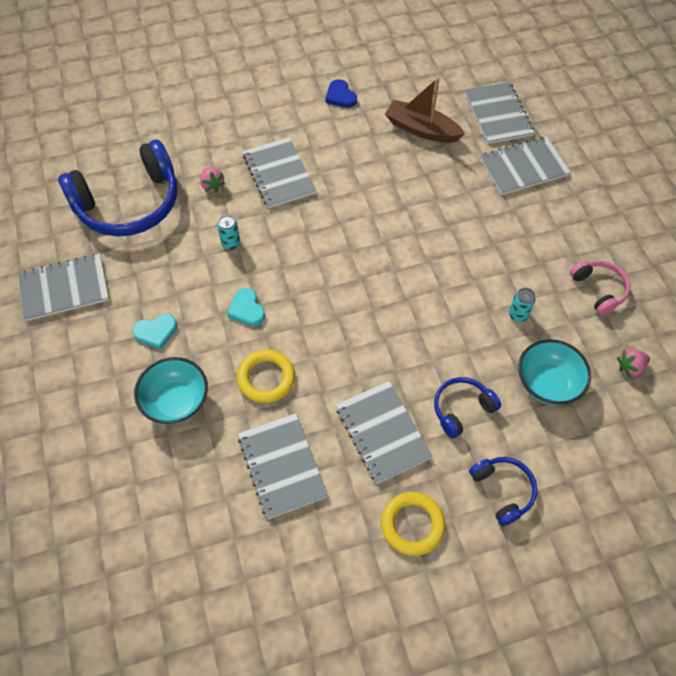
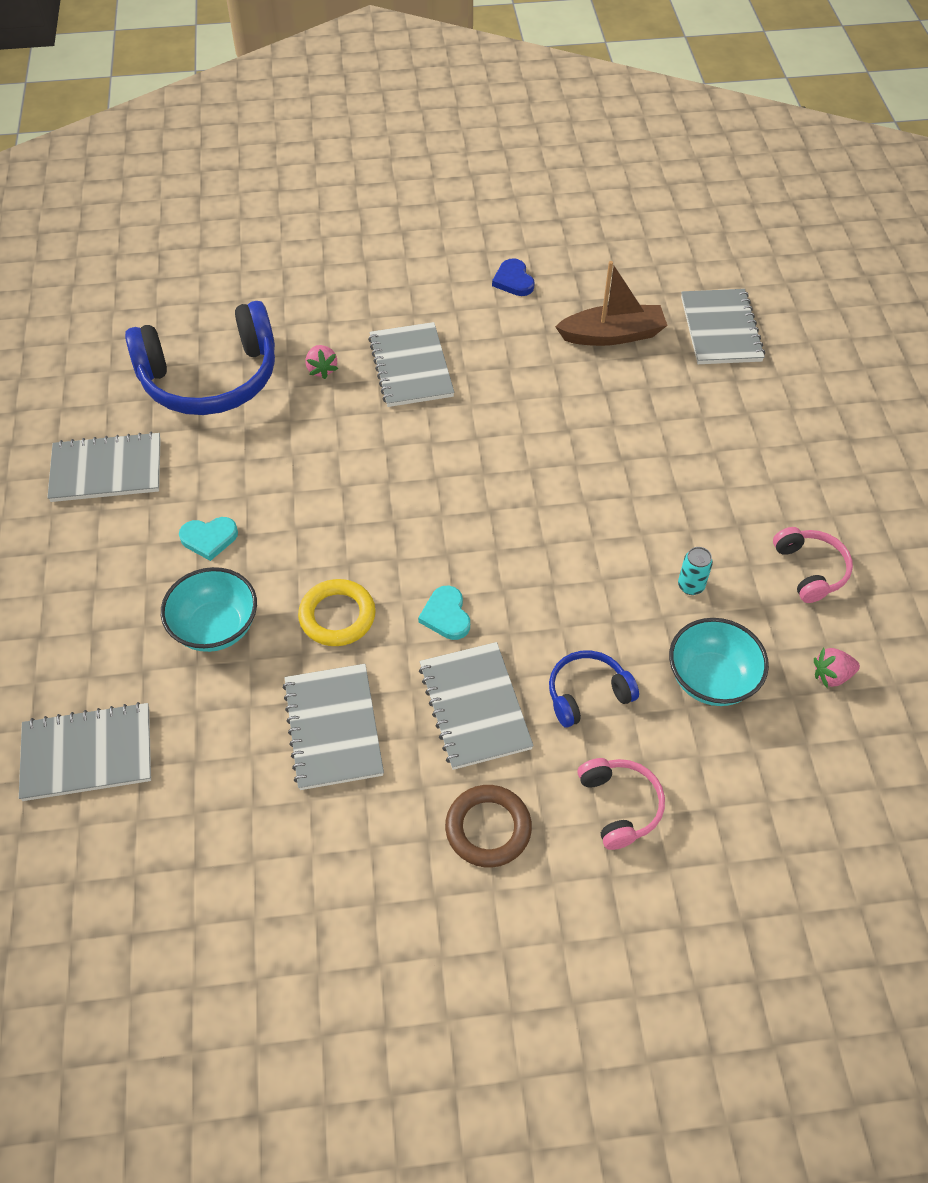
camera: 10 degrees right, 5 degrees down
turquoise can [217,215,240,250] -> none
turquoise heart [227,288,265,326] -> turquoise heart moved to [418,586,470,640]
yellow ring [381,492,445,556] -> brown ring [445,785,532,868]
brown boat [385,77,465,143] -> brown boat turned 135 degrees clockwise [555,261,668,346]
blue headphones [469,457,537,526] -> pink headphones [578,758,665,850]
grey notebook [480,137,571,195] -> grey notebook moved to [19,702,151,801]

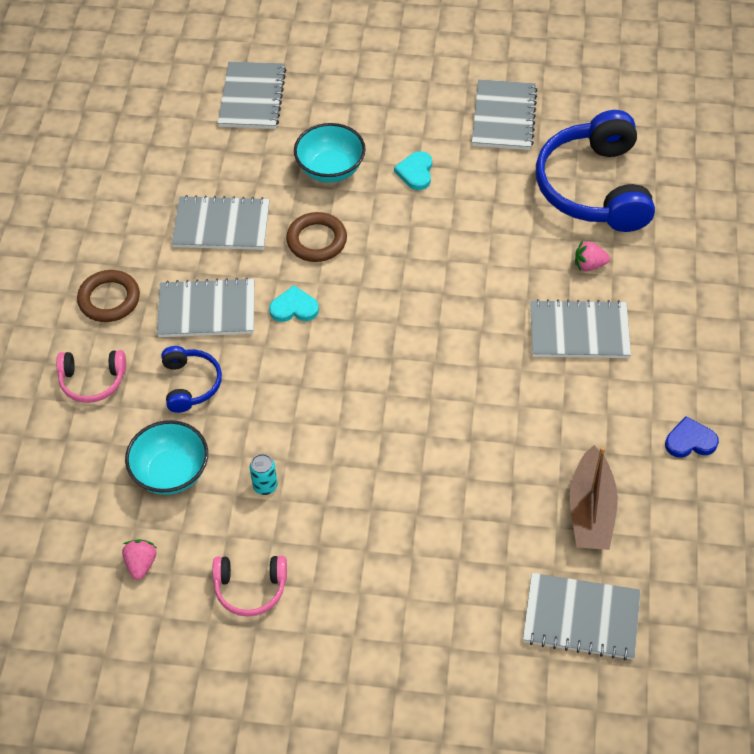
camera: 105 degrees right, 0 degrees up
yellow ring [298,579,376,646] -> brown ring [286,212,347,262]

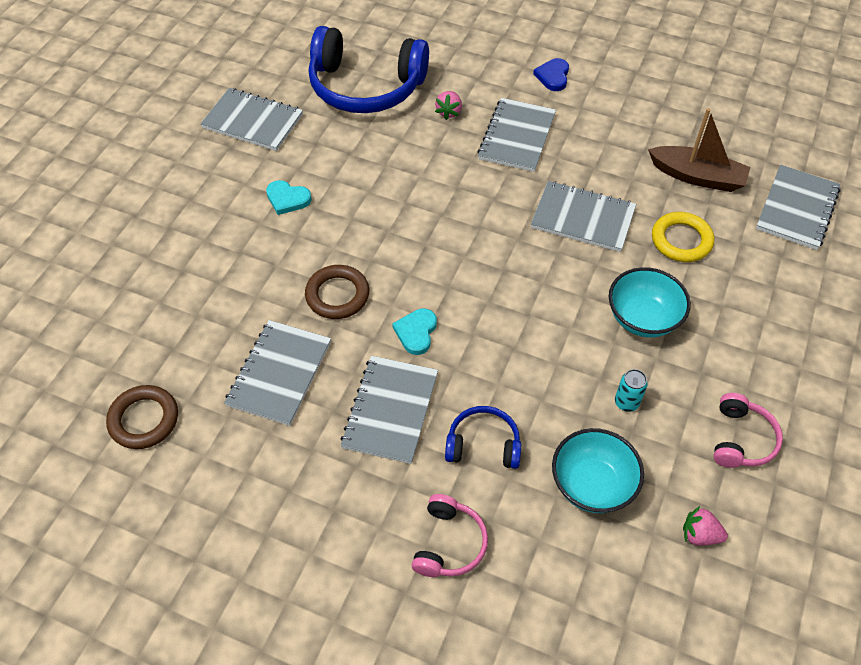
camera: 75 degrees left, 0 degrees up
brown ring [77,270,140,322] -> brown ring moved to [106,385,178,449]
grey notebook [218,61,286,129] -> grey notebook moved to [531,181,636,252]
turquoise bowl [294,123,366,183] -> turquoise bowl moved to [609,267,691,337]
blue heart [665,416,719,458] -> blue heart moved to [533,58,569,91]
none -> yellow ring [652,212,714,262]

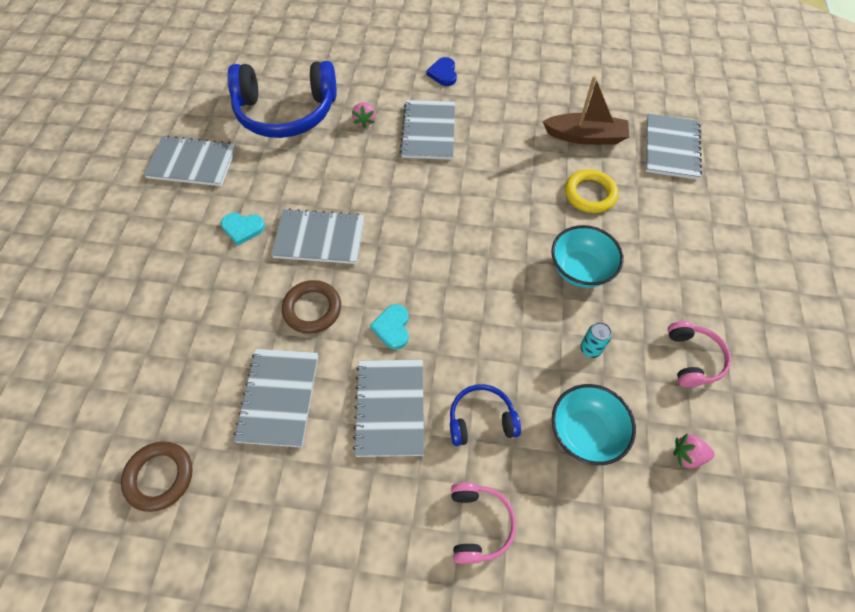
camera: 15 degrees left, 5 degrees up
grey notebook [531,181,636,252] -> grey notebook moved to [271,208,365,264]

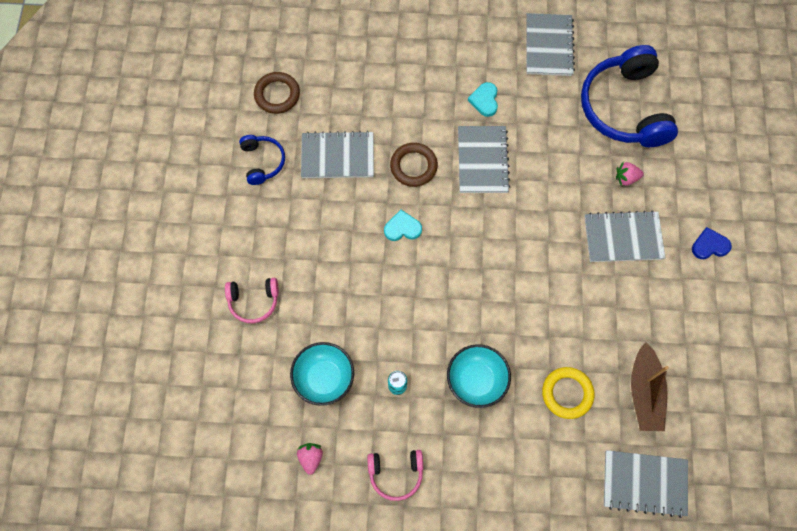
camera: 85 degrees right, 10 degrees up
grey notebook [353,360,424,457] -> none
blue headphones [450,384,521,446] -> blue headphones moved to [239,135,285,185]

